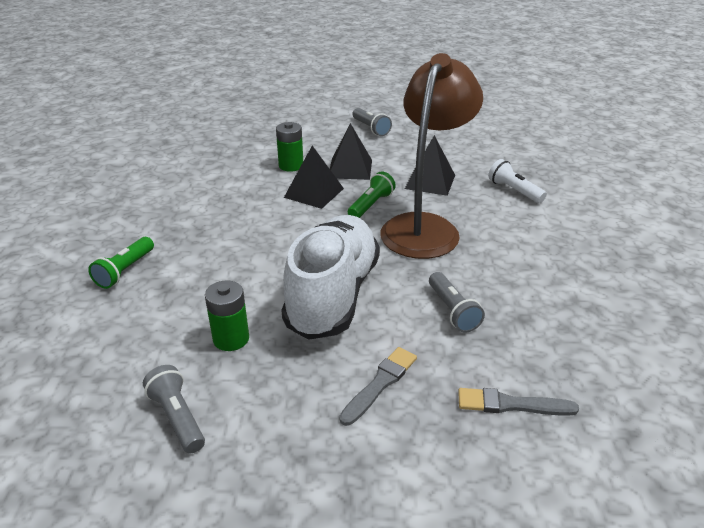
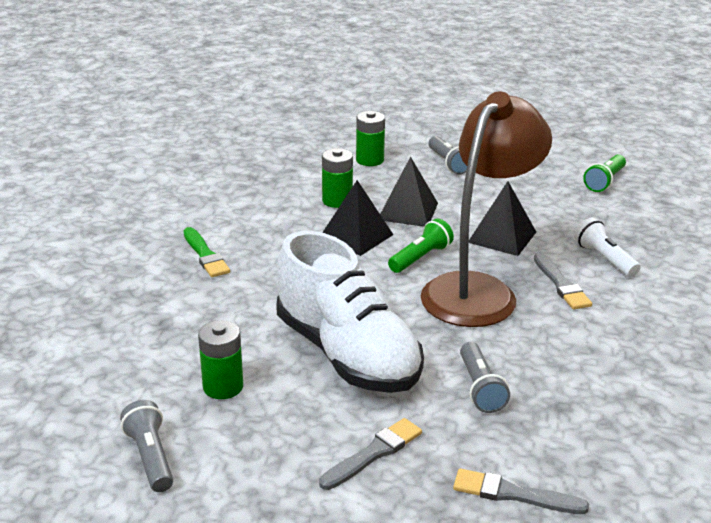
camera: 10 degrees right, 5 degrees down
green flashlight [88,237,154,289] -> green flashlight moved to [583,154,626,192]
white shoe [281,215,380,340] -> white shoe turned 120 degrees clockwise [276,231,424,393]
none -> green brush [183,227,230,277]
none -> green battery [356,111,385,166]
none -> grey brush [534,253,592,309]

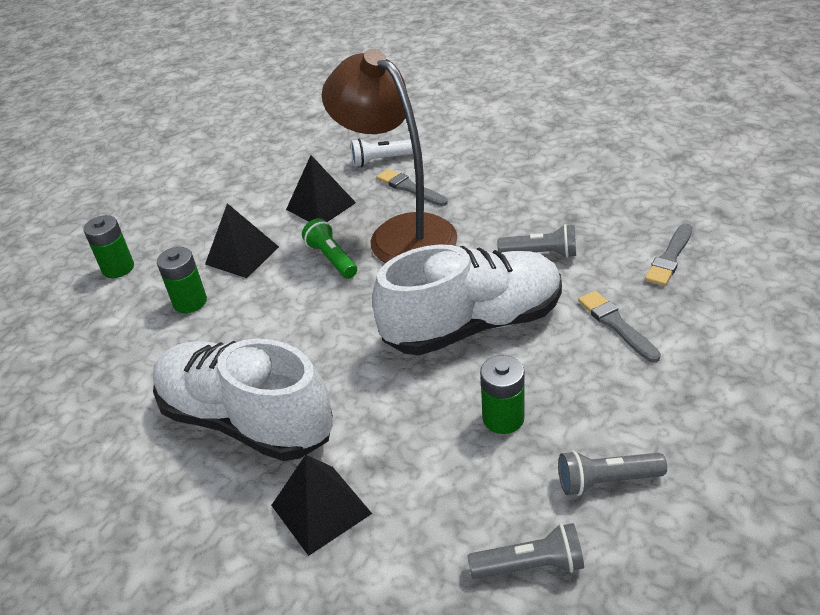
camera: 70 degrees left, 10 degrees up
green brush [183,227,230,277] -> white shoe [153,339,333,461]
black pyramid [322,180,394,256] -> black pyramid moved to [271,455,372,556]
grey flashlight [429,136,467,175] -> grey flashlight moved to [467,523,584,579]
grey brush [534,253,592,309] -> grey brush turned 135 degrees counterclockwise [377,169,448,206]
green flashlight [583,154,626,192] -> none

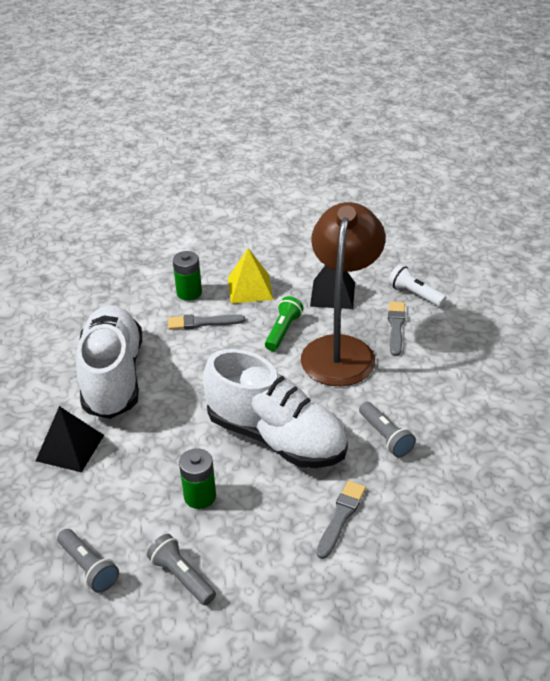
camera: 50 degrees right, 0 degrees up
green battery [83,215,134,278] -> none
black pyramid [205,203,279,278] -> yellow pyramid [228,248,273,304]
grey brush [645,223,692,286] -> grey brush moved to [168,314,245,330]

